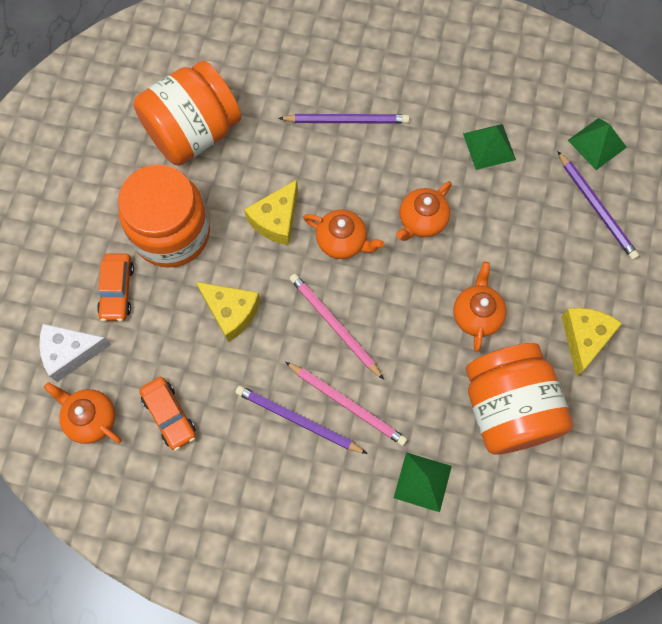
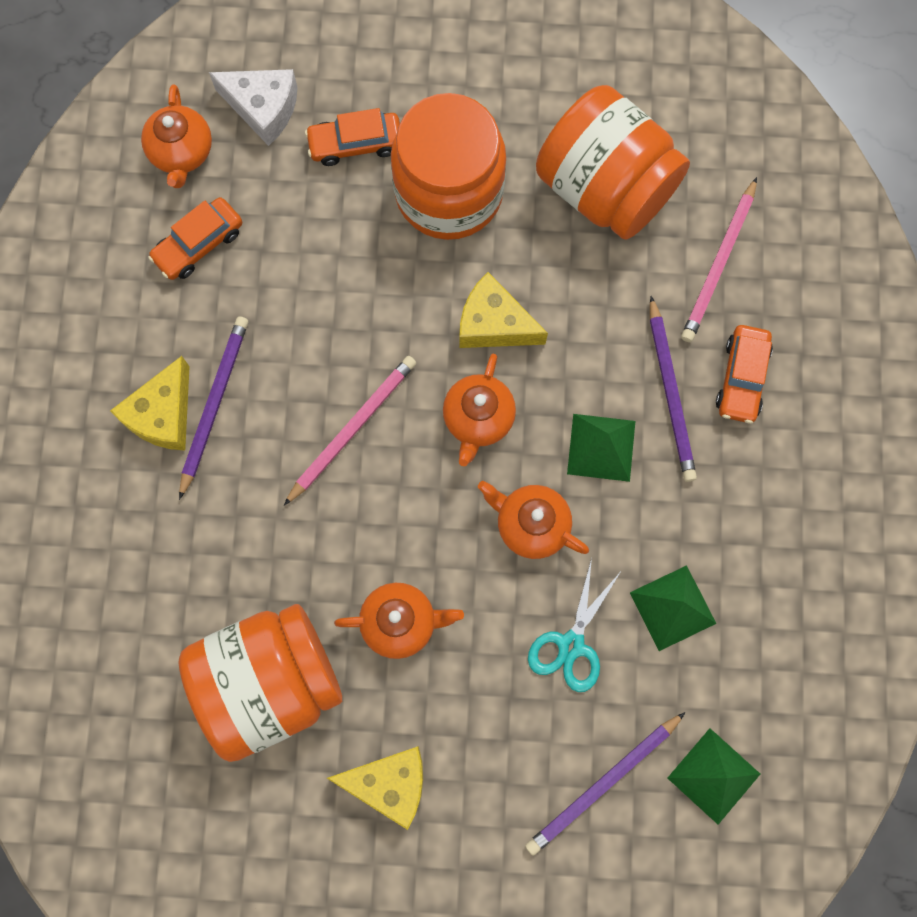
camera: 80 degrees right, 5 degrees up
white cheese [39,324,111,382] -> white cheese turned 135 degrees clockwise [209,69,298,146]
orange teapot [44,382,121,444] -> orange teapot turned 150 degrees clockwise [141,84,212,188]
yellow cheese [196,282,260,342] -> yellow cheese moved to [110,356,190,451]
pink pencil [285,362,407,446] -> pink pencil moved to [681,177,757,342]
green pyramid [394,452,452,512] -> green pyramid moved to [567,414,635,482]
none -> turquoise scissors [528,558,620,692]
none -> orange car [716,325,773,424]

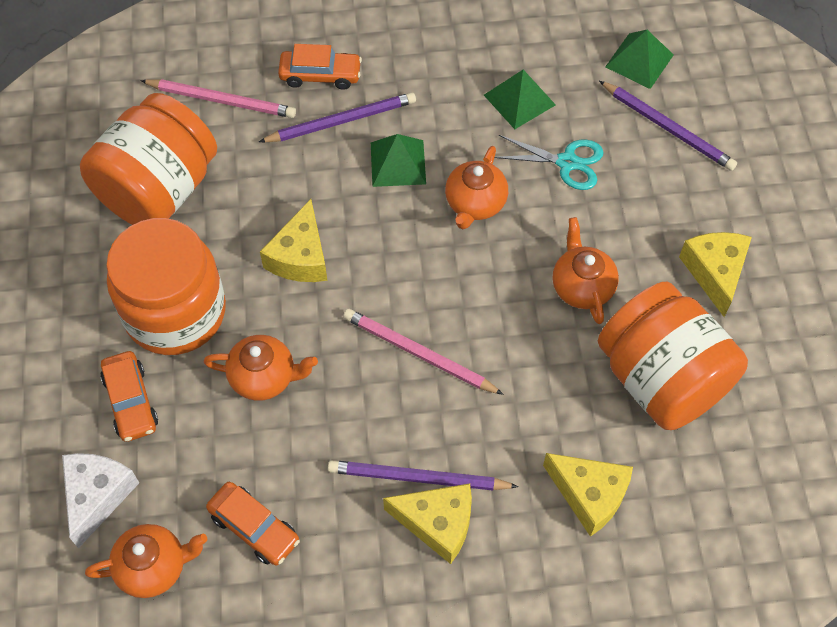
camera: 100 degrees left, 15 degrees down
orange teapot [443,354,516,466] -> orange teapot moved to [204,335,318,401]
none -> yellow cheese [543,453,633,537]

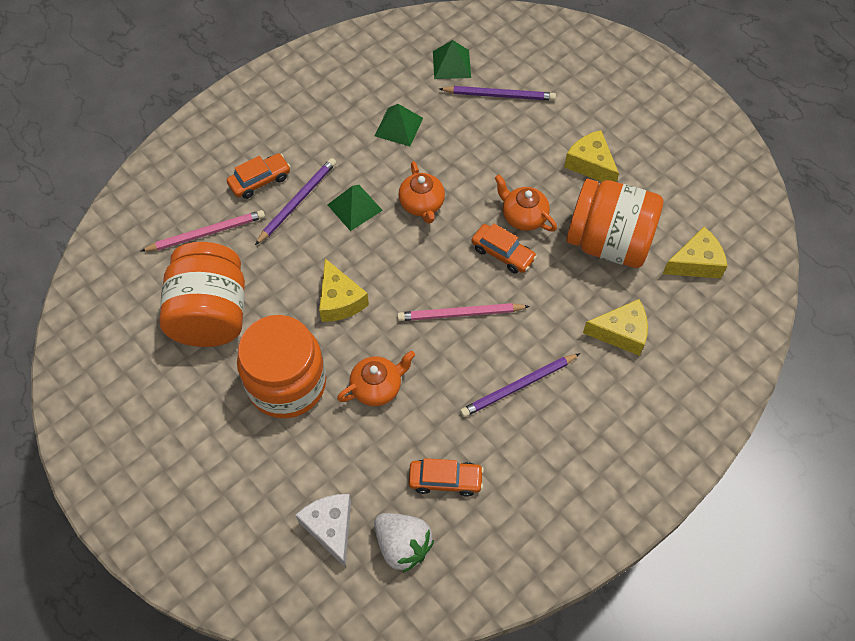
camera: 35 degrees left, 0 degrees up
orange teapot [85,524,208,598] -> white strawberry [374,513,434,573]
orange car [100,351,158,442] -> orange car moved to [472,223,537,274]
yellow cheese [383,484,472,564] -> yellow cheese moved to [663,227,727,279]
turquoise scissors [495,135,604,190] -> none

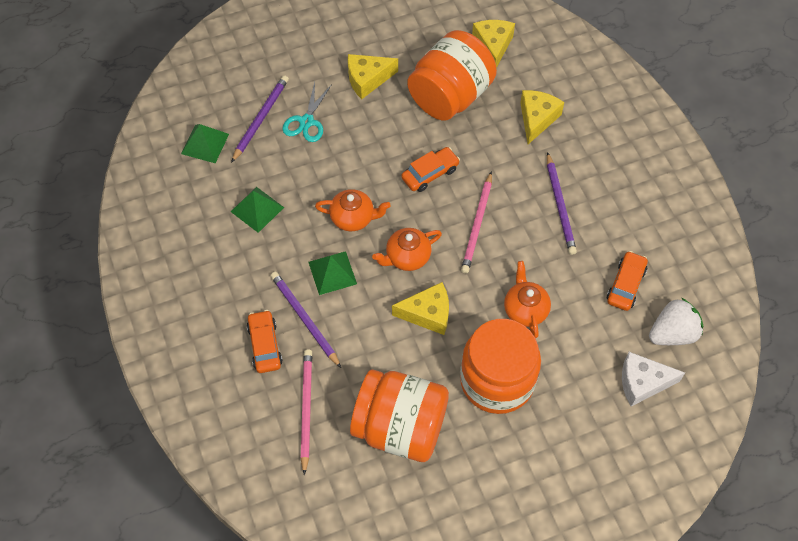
camera: 70 degrees left, 0 degrees up
orange teapot [495,175,557,231] -> orange teapot moved to [372,228,442,271]
none -> turquoise scissors [283,82,332,142]

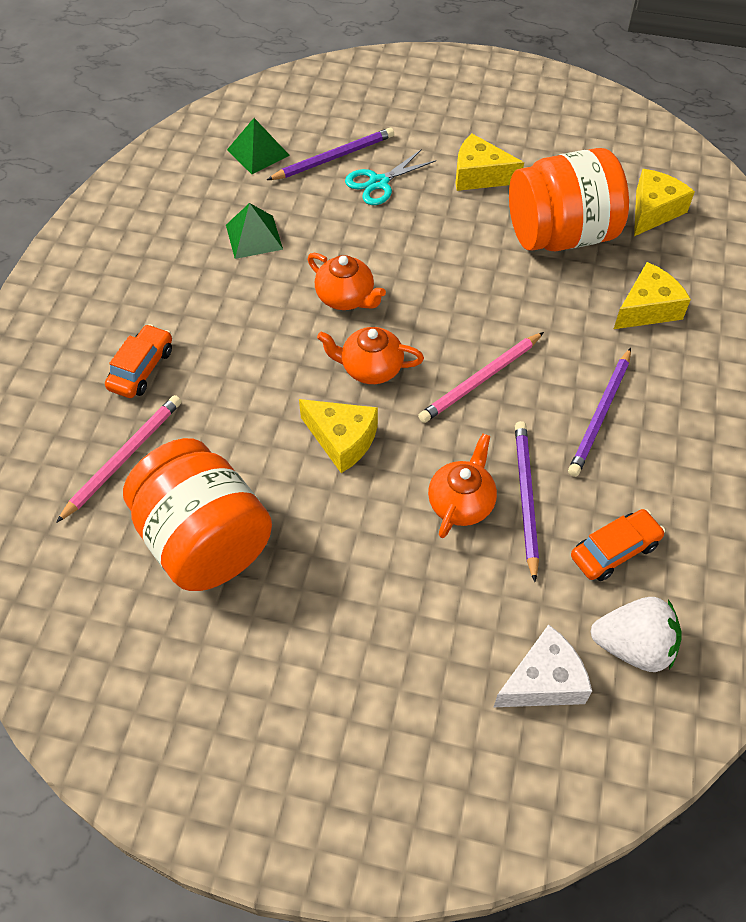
camera: 35 degrees right, 5 degrees down
purple pencil [270,272,341,368] -> purple pencil moved to [515,421,539,582]
green pyramid [309,251,357,295] -> none
orange car [401,147,460,192] -> none
orange jar [460,319,541,414] -> none
white cheese [622,352,685,407] -> white cheese turned 120 degrees clockwise [494,624,592,707]

